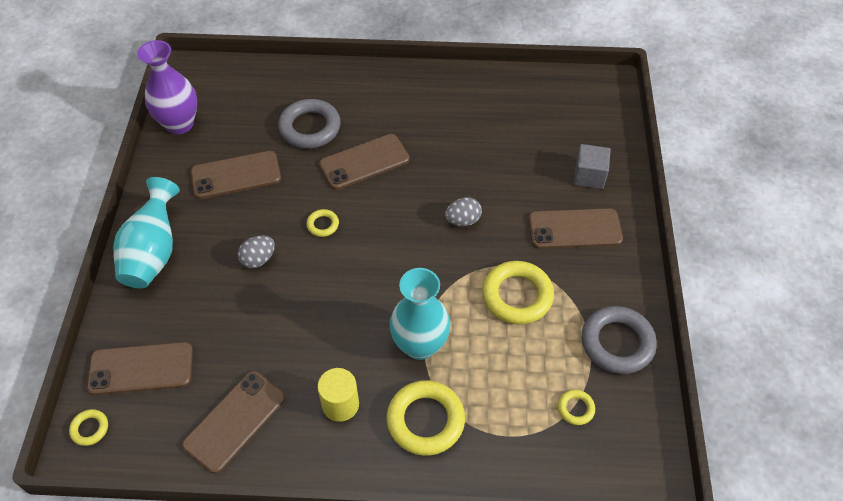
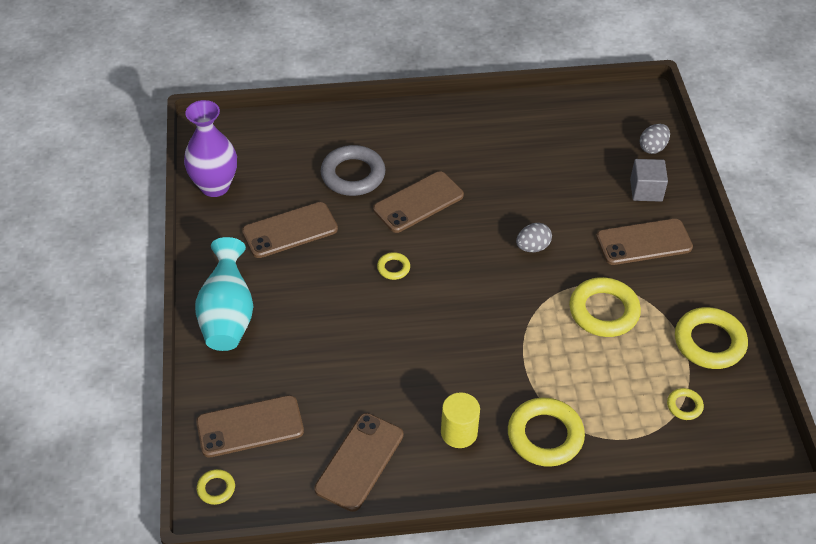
camera: 10 degrees left, 5 degrees down
grey egg [238,235,275,268] -> grey egg moved to [639,124,670,154]
turquoise vase [389,268,451,360] -> none
grey ring [582,306,657,374] -> yellow ring [675,307,748,369]

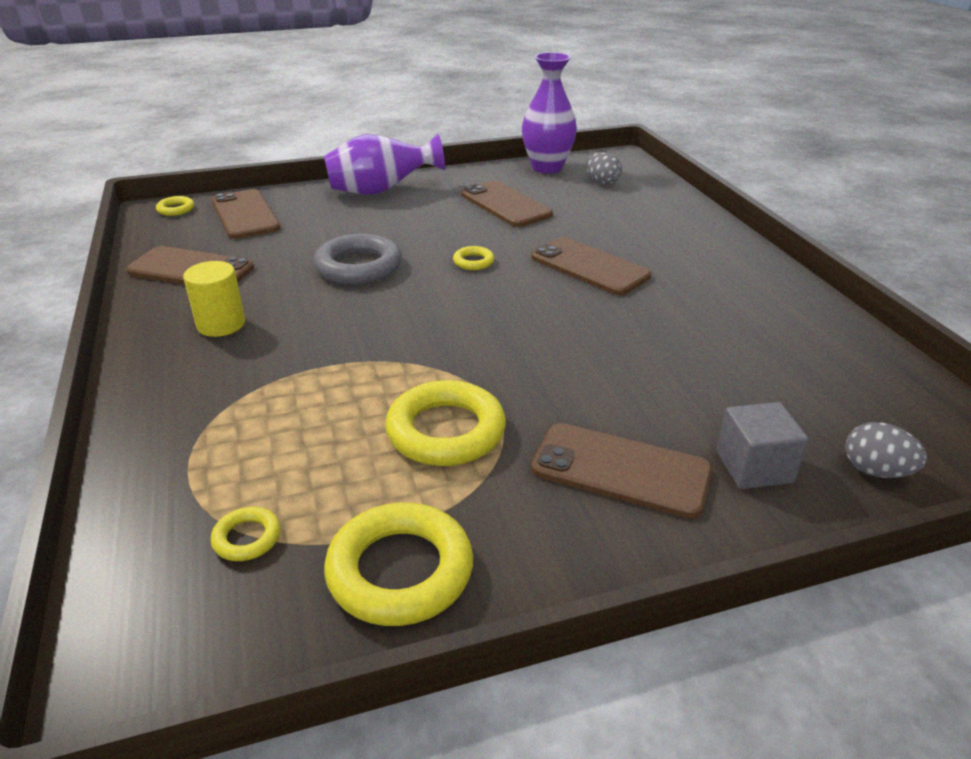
camera: 80 degrees right, 15 degrees down
turquoise vase [195,237,253,351] -> purple vase [324,134,445,195]
grey ring [321,145,385,196] -> grey ring moved to [313,233,402,285]
yellow ring [508,398,585,467] -> none
grey egg [516,223,552,252] -> grey egg moved to [586,152,622,185]
brown phone [596,219,693,265] -> brown phone turned 45 degrees counterclockwise [531,423,712,519]

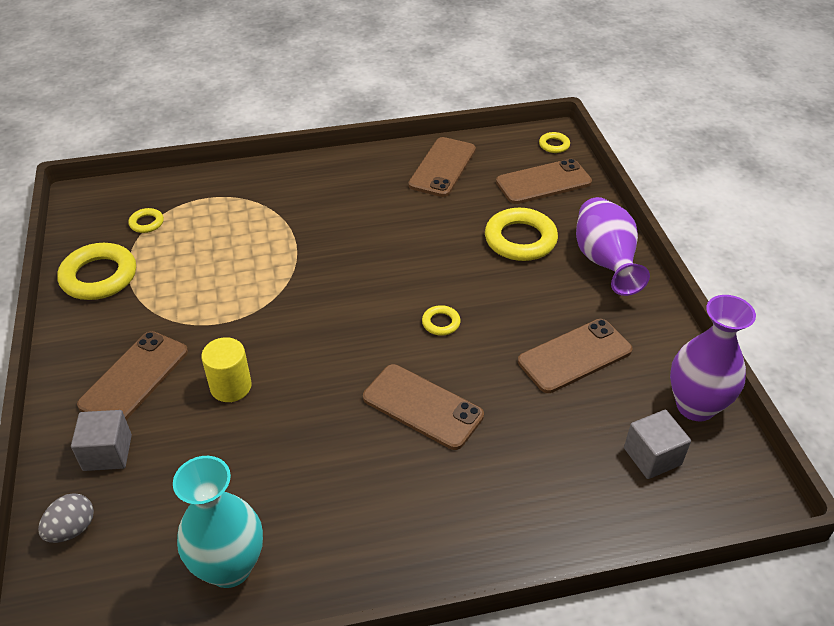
camera: 95 degrees right, 10 degrees up
yellow cylinder [183,261,245,337] -> yellow cylinder moved to [201,337,252,402]
grey ring [313,233,402,285] -> none
yellow ring [385,380,506,466] -> yellow ring moved to [485,208,558,261]
brown phone [531,237,651,295] -> brown phone turned 75 degrees clockwise [363,364,484,450]
grey egg [586,152,622,185] -> grey cube [624,410,691,479]
none -> turquoise vase [173,456,263,588]

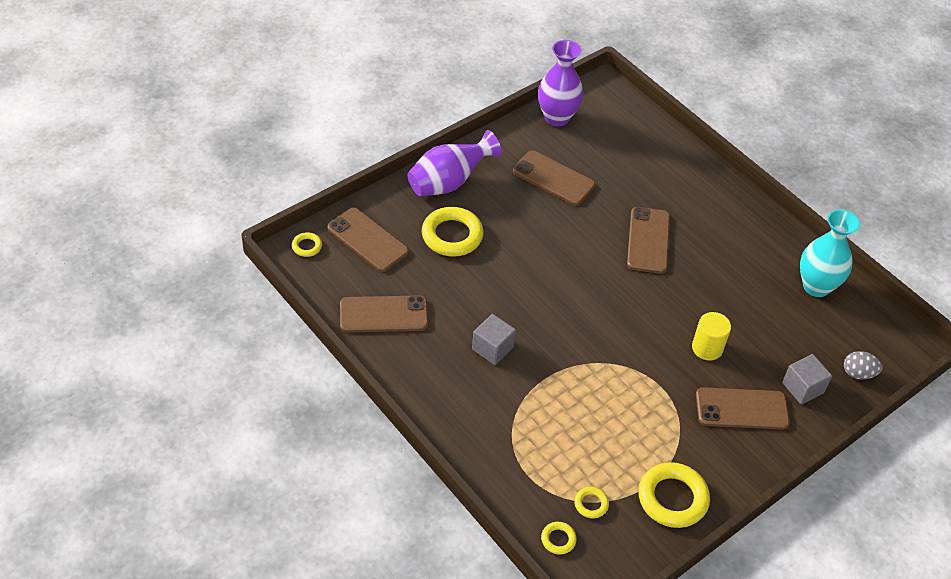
camera: 120 degrees left, 5 degrees up
yellow ring [422,305,461,336] -> yellow ring moved to [541,522,577,555]
grey cube [624,410,691,479] -> grey cube moved to [472,314,516,365]

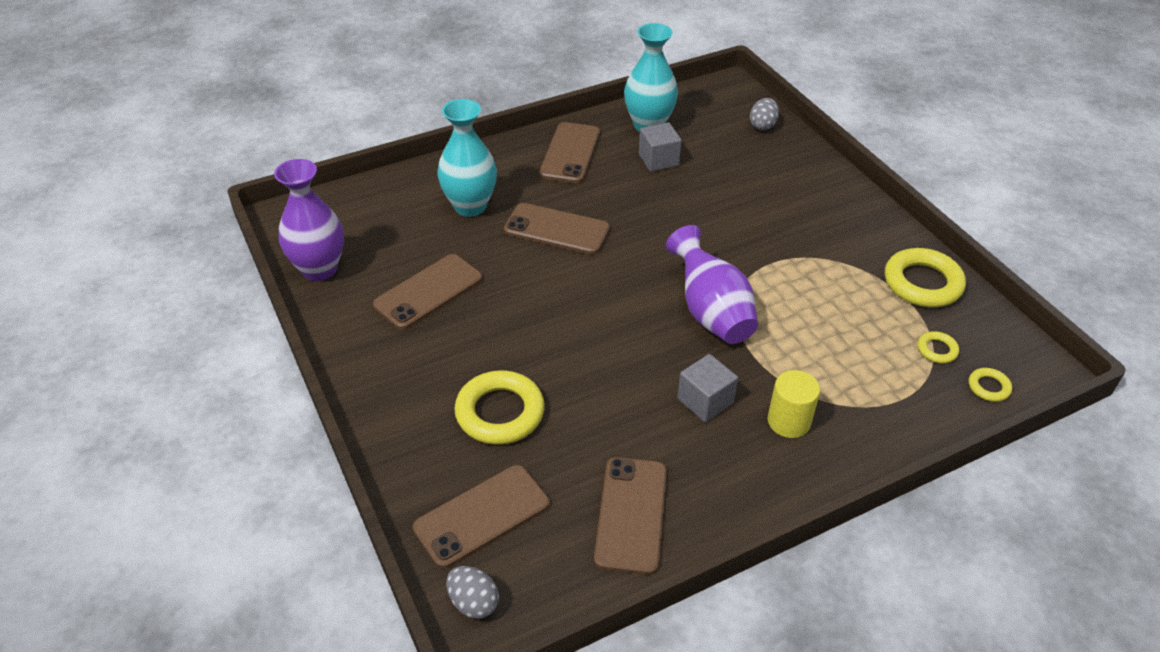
camera: 75 degrees left, 5 degrees down
yellow ring [292,232,322,257] -> grey egg [446,566,499,619]
purple vase [407,130,502,196] -> purple vase moved to [666,225,758,344]
yellow cylinder [692,312,731,361] -> yellow cylinder moved to [767,370,820,438]
brown phone [696,387,790,430] -> brown phone moved to [539,122,600,183]
grey cube [782,354,832,404] -> grey cube moved to [639,122,682,172]
none -> turquoise vase [437,99,497,217]

